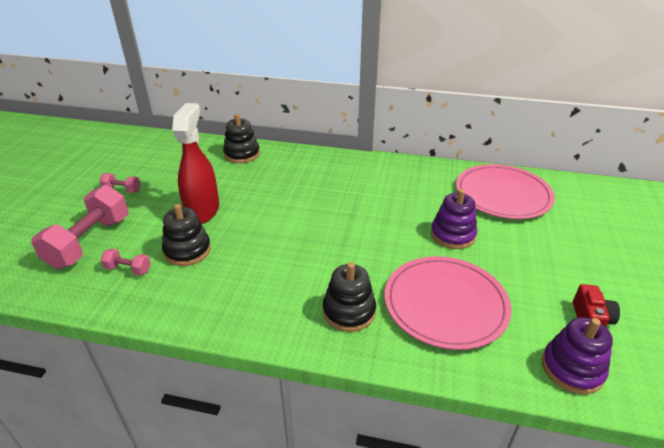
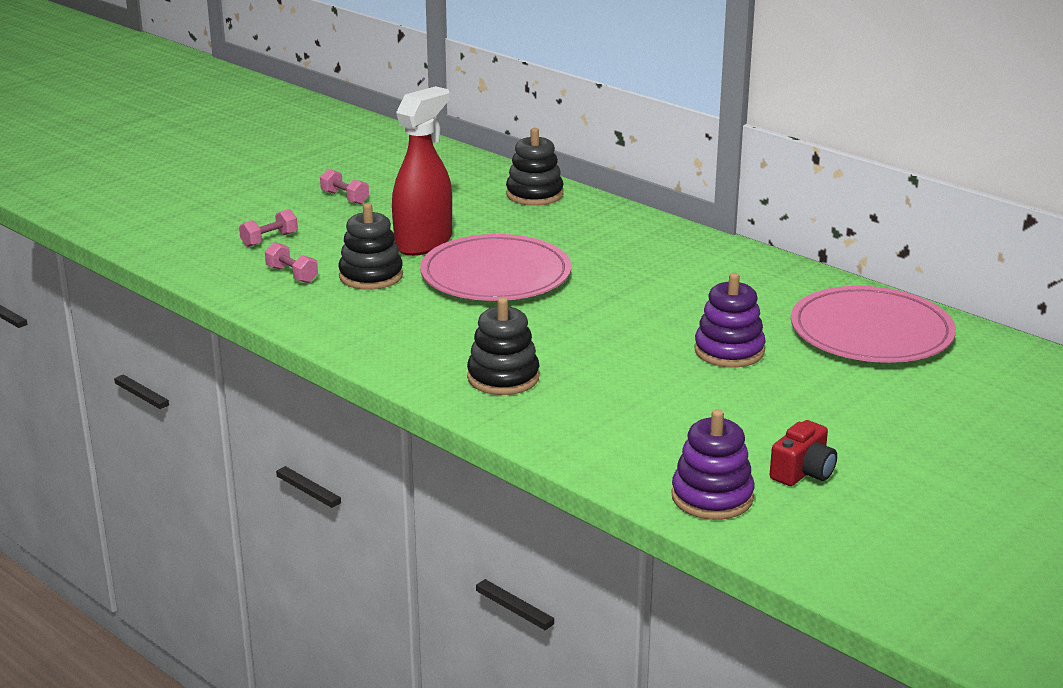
camera: 30 degrees right, 10 degrees down
pink dumbbell [31,185,129,269] -> pink dumbbell [239,209,298,247], size x0.46
pink plate [384,256,511,350] -> pink plate moved to [420,234,571,301]

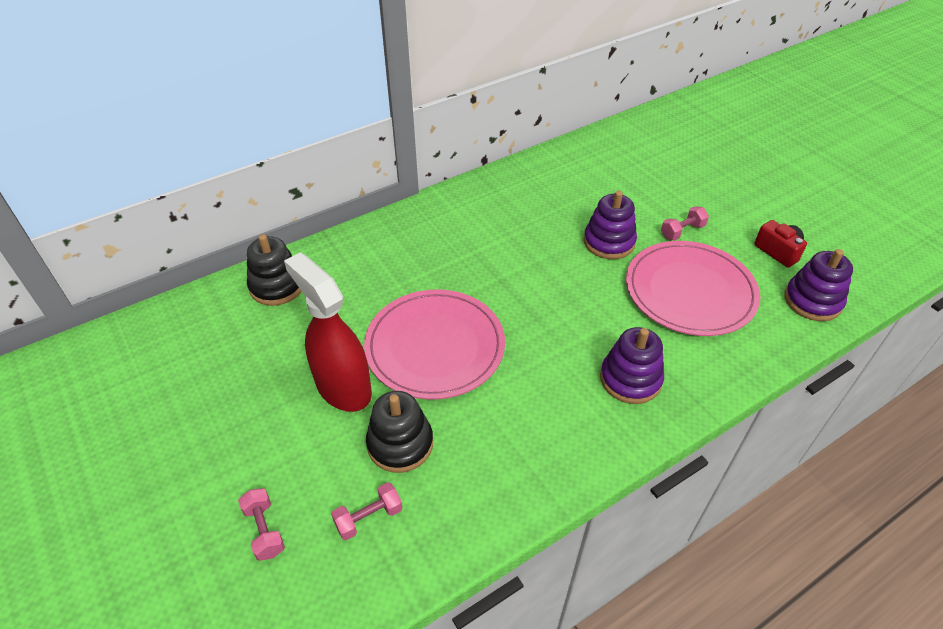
camera: 75 degrees left, 20 degrees up
pink dumbbell [320,169,369,205] -> pink dumbbell moved to [661,206,709,240]
black stacking toy [467,297,540,395] -> purple stacking toy [600,327,664,404]
pink plate [791,286,956,363] -> pink plate moved to [626,241,761,336]

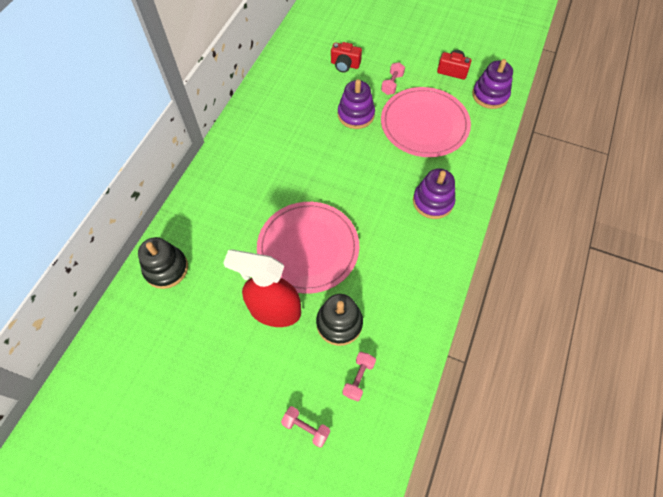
camera: 35 degrees left, 15 degrees up
none -> red camera [331,42,362,72]

